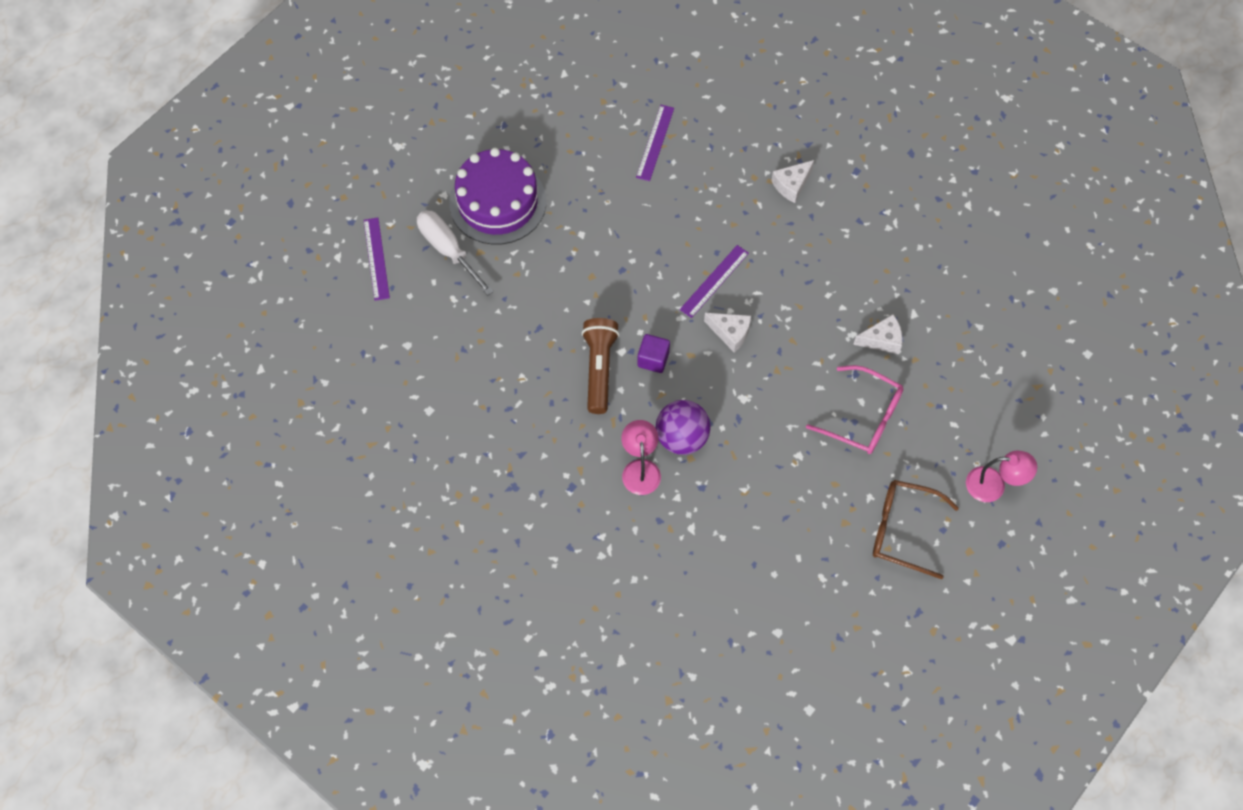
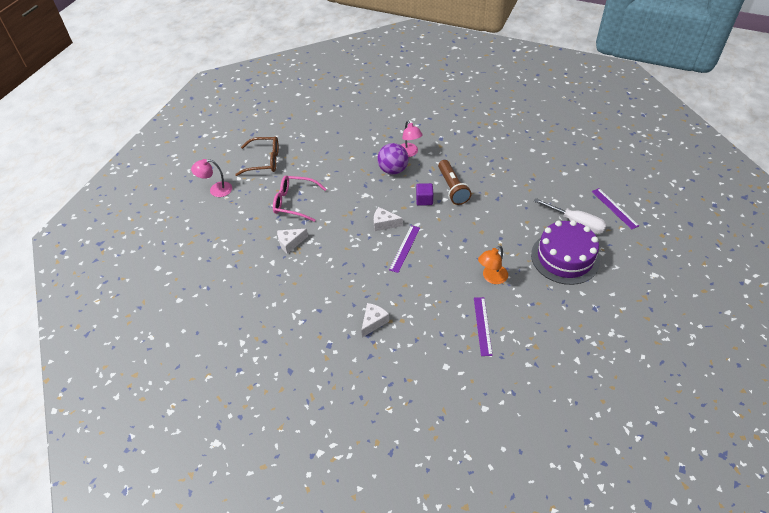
camera: 165 degrees right, 15 degrees down
none -> orange lamp [478,245,508,284]

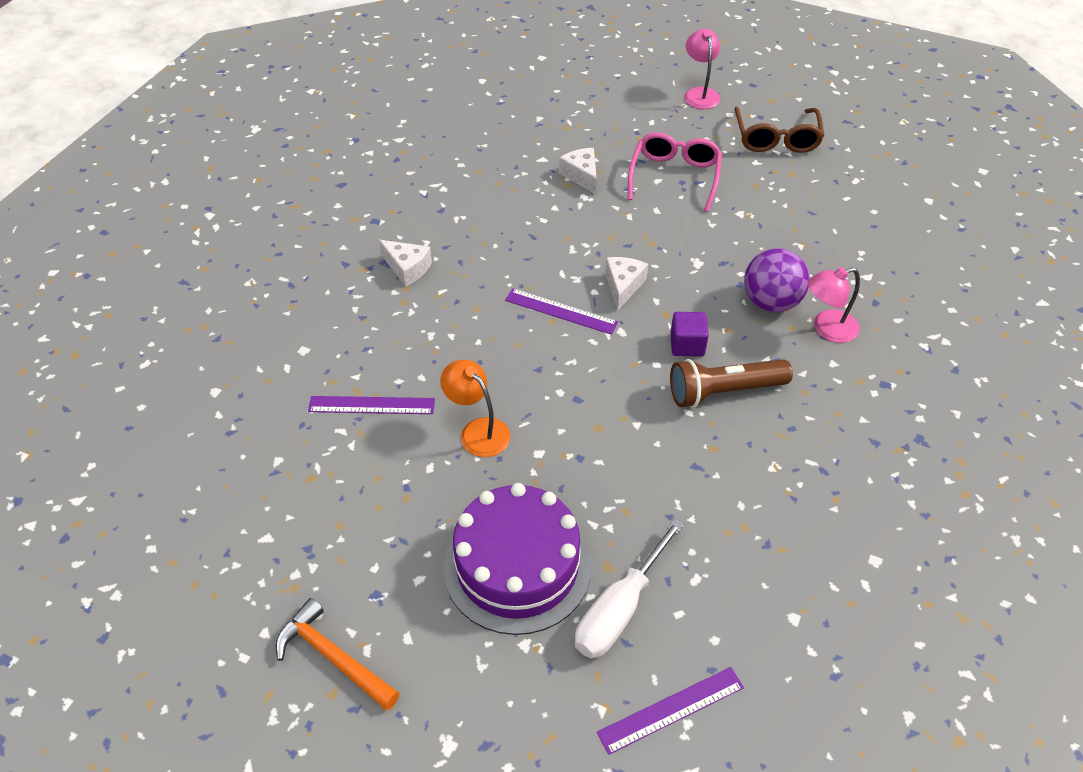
camera: 90 degrees right, 0 degrees up
none -> orange hammer [276,598,400,710]

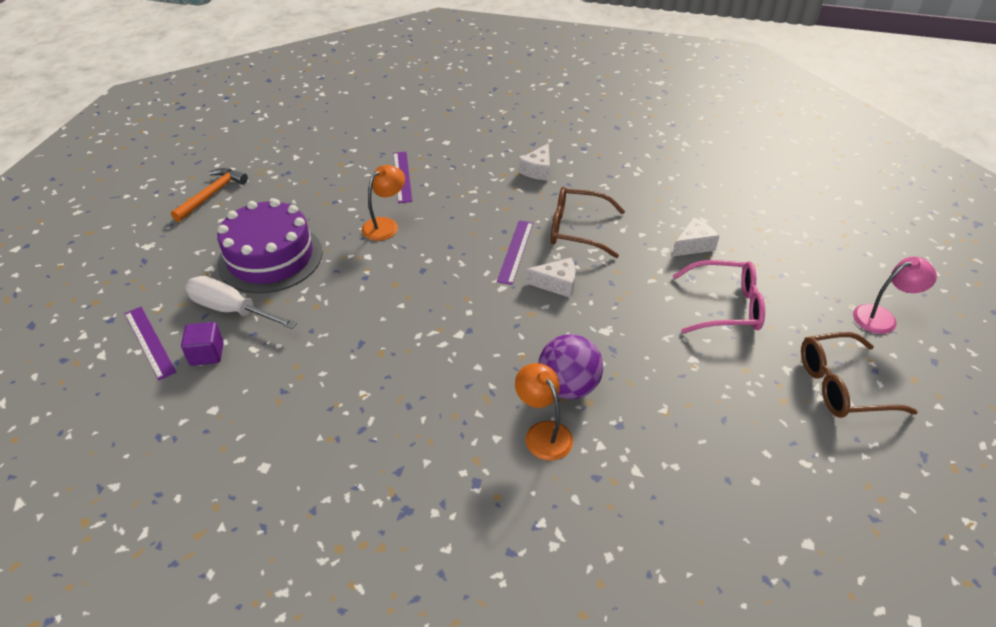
camera: 80 degrees right, 5 degrees down
purple cube [670,312,709,357] -> purple cube moved to [181,322,224,366]
brown flashlight [670,359,793,408] -> none
pink lamp [808,267,860,343] -> orange lamp [515,363,573,461]
none -> brown glasses [551,187,625,258]

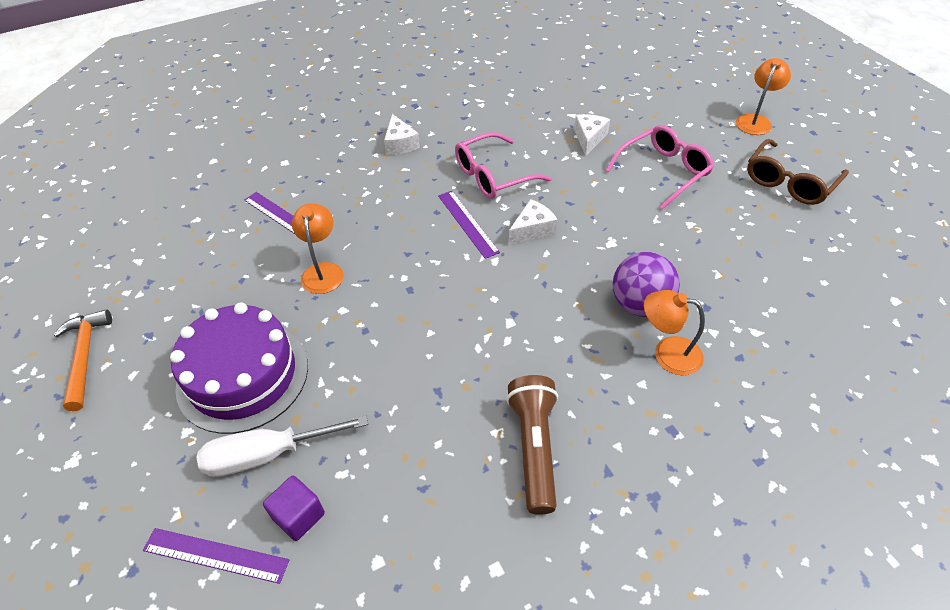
camera: 40 degrees left, 5 degrees up
brown glasses [551,187,625,258] -> pink glasses [455,132,552,199]
pink lamp [853,257,937,334] -> orange lamp [736,58,791,135]
none -> brown flashlight [506,375,558,515]

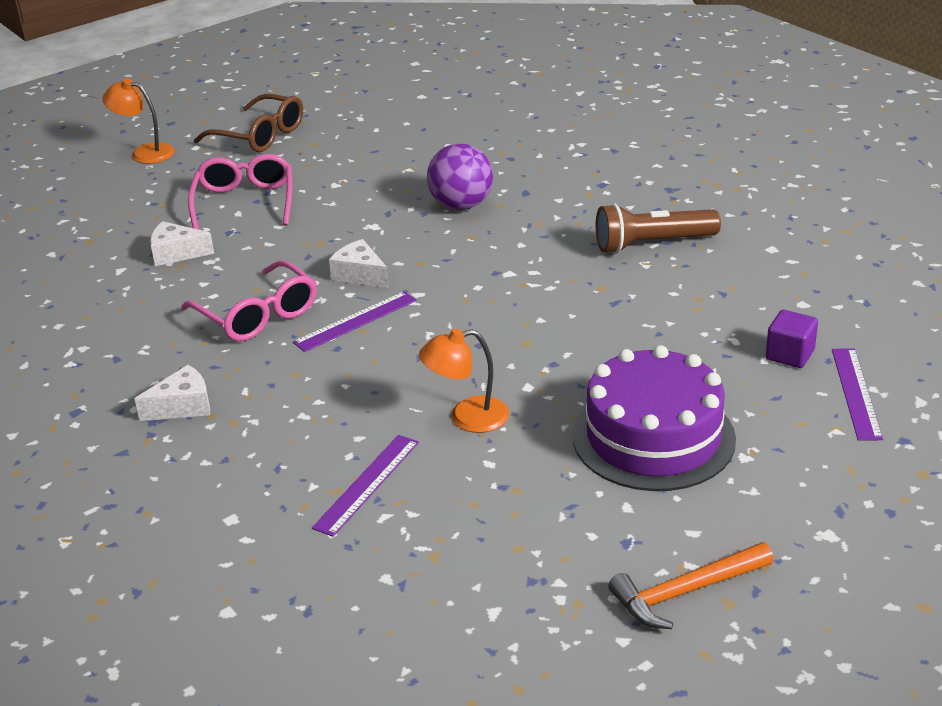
camera: 100 degrees left, 15 degrees down
white screwdriver [196,415,368,477] -> none
pink glasses [606,125,714,209] -> pink glasses turned 45 degrees clockwise [188,154,292,230]
orange lamp [644,290,705,376] -> none

